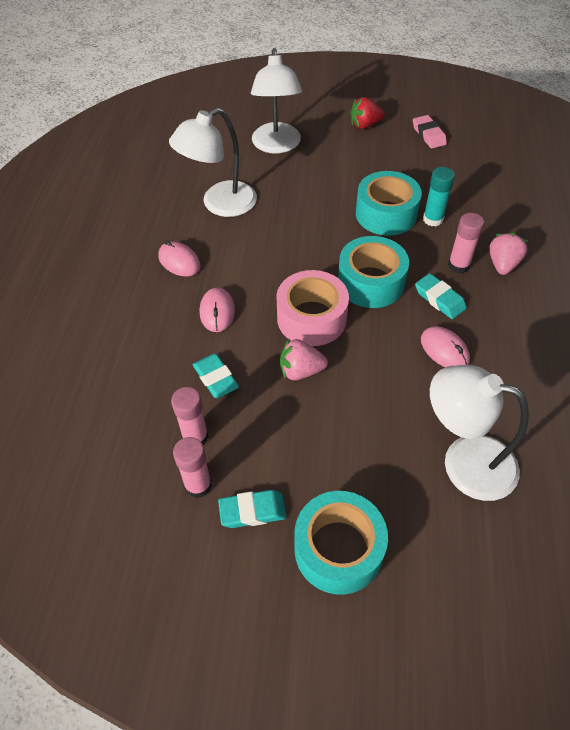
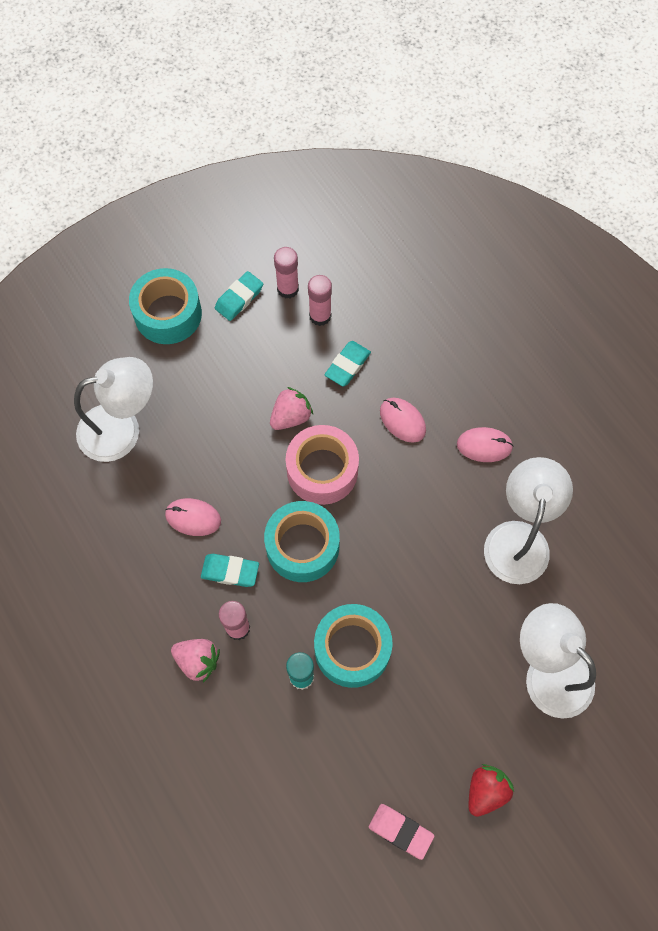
camera: 140 degrees right, 15 degrees up
turquoise eraser [193,353,239,398] -> turquoise eraser turned 75 degrees counterclockwise [325,341,371,386]
pink strawberry [489,232,528,275] -> pink strawberry turned 45 degrees counterclockwise [171,639,220,682]

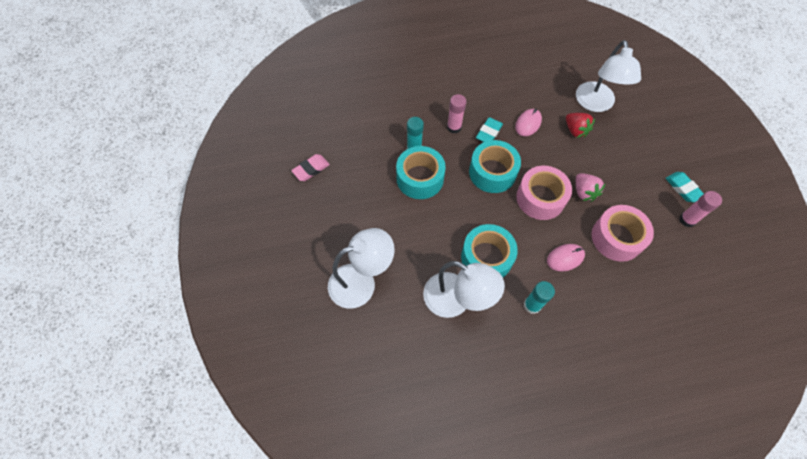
camera: 110 degrees right, 5 degrees down
turquoise tape [129,268,202,344] -> turquoise tape moved to [461,224,518,277]
pink strawberry [171,639,220,682] -> none
pink glue stick [308,275,332,326] -> none
turquoise eraser [325,341,371,386] -> pink tape [592,205,654,262]
pink mouse [457,427,514,462] -> turquoise glue stick [524,281,555,314]
red strawberry [469,764,514,817] -> red strawberry moved to [566,113,595,138]

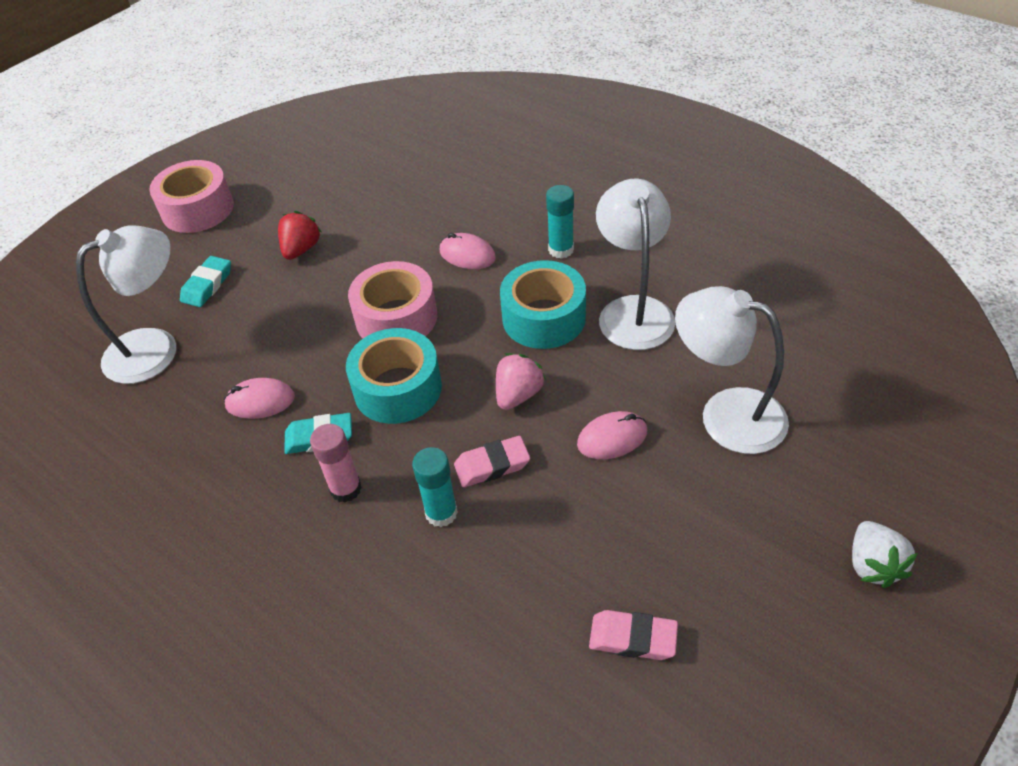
camera: 125 degrees left, 15 degrees down
turquoise tape [396,146,446,199] -> pink eraser [454,436,530,487]
red strawberry [566,113,595,138] -> red strawberry moved to [278,211,321,260]
pink strawberry [576,173,605,202] -> pink strawberry moved to [496,353,546,410]
pink tape [592,205,654,262] -> pink tape moved to [149,160,234,233]
turquoise eraser [665,172,704,202] -> turquoise eraser moved to [180,256,231,307]
pink glue stick [679,191,722,227] -> none
none -> pink mouse [577,411,648,459]
none -> white strawberry [852,521,918,588]

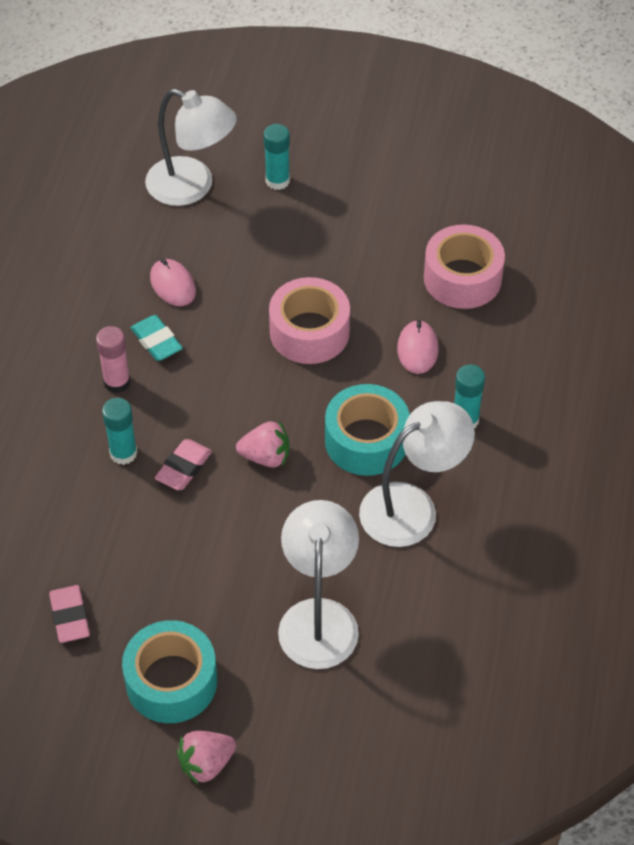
camera: 60 degrees right, 5 degrees up
pink tape [149,160,234,233] -> pink tape moved to [424,224,505,309]
turquoise eraser [180,256,231,307] -> turquoise glue stick [264,124,290,190]
red strawberry [278,211,321,260] -> none
turquoise tape [346,328,442,424] -> turquoise tape moved to [122,620,217,723]
pink eraser [454,436,530,487] -> pink eraser turned 75 degrees clockwise [154,439,212,490]
pink mouse [577,411,648,459] -> none
white strawberry [852,521,918,588] -> pink strawberry [176,731,236,785]

